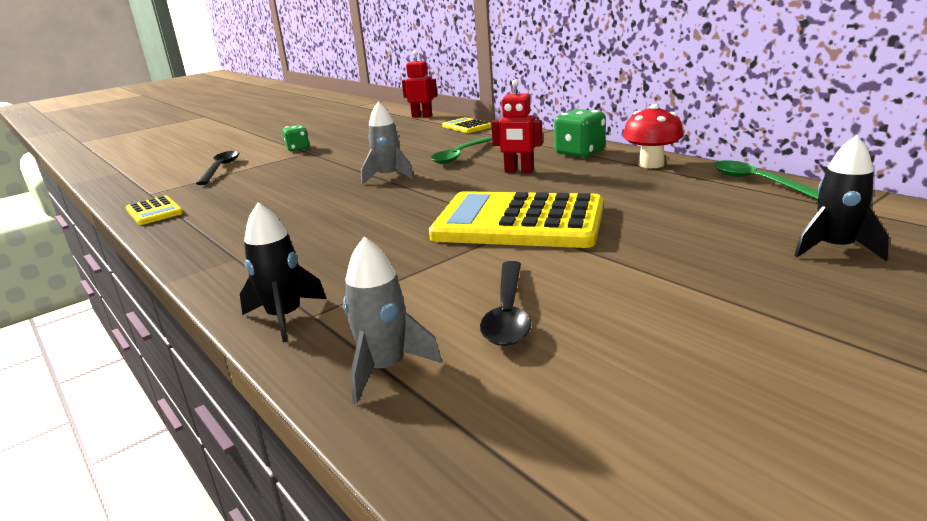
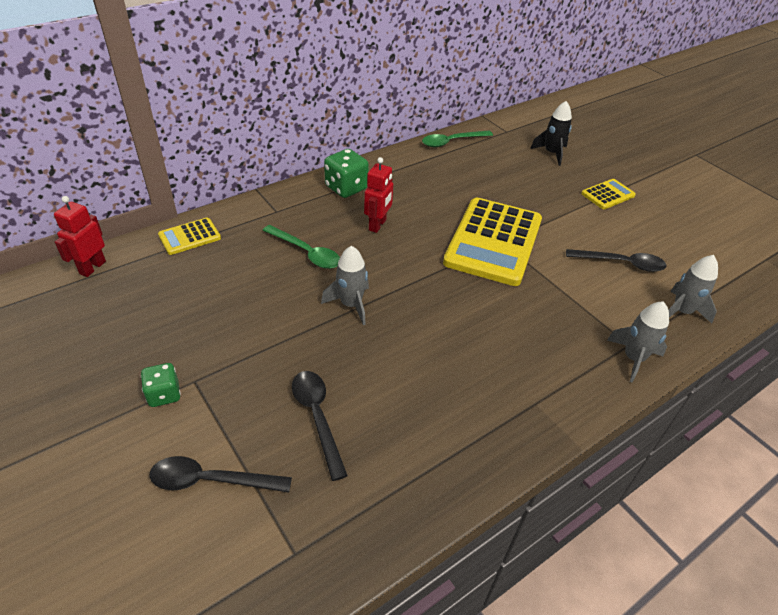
camera: 90 degrees left, 20 degrees up
yellow calculator [126,196,183,225] -> yellow calculator moved to [581,179,636,209]
black rocket [240,202,326,342] -> grey rocket [607,301,669,383]
red mushroom [623,104,683,168] -> none
none -> black spoon [292,371,348,481]

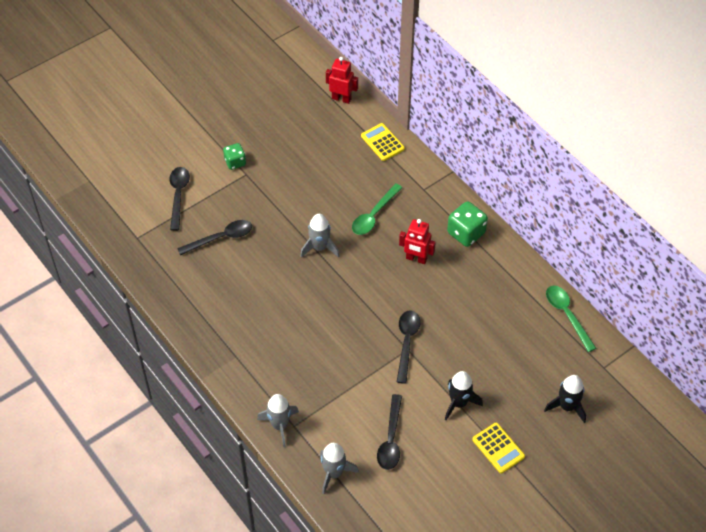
camera: 90 degrees right, 10 degrees up
yellow calculator [443,198,542,286] -> black spoon [397,310,420,384]
none -> black rocket [445,371,483,420]

